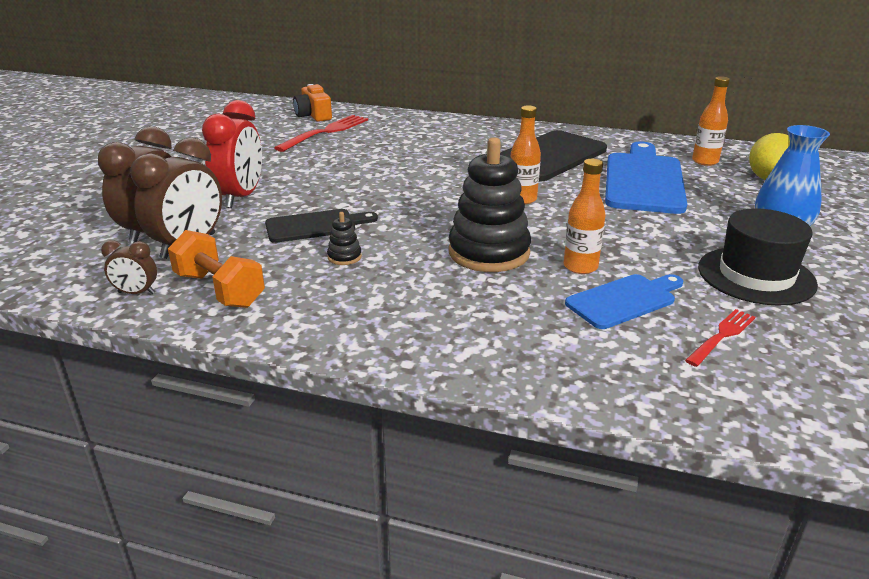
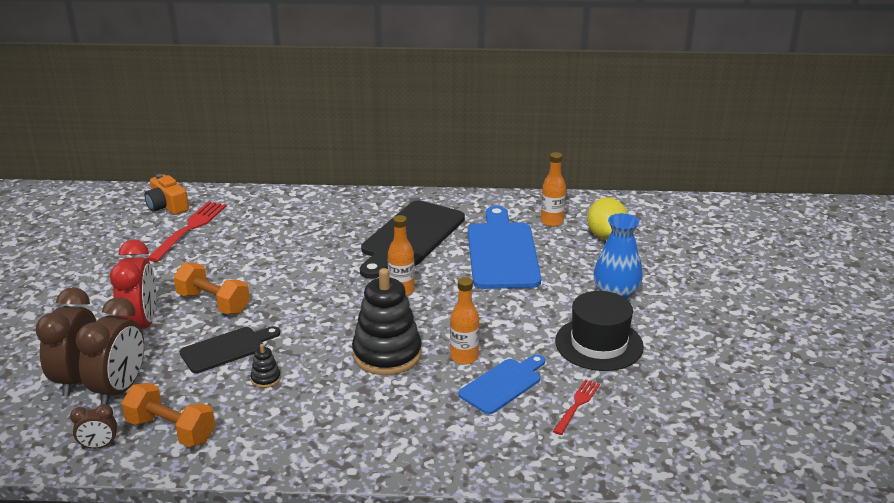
camera: 15 degrees left, 0 degrees up
none -> orange dumbbell [174,262,250,314]

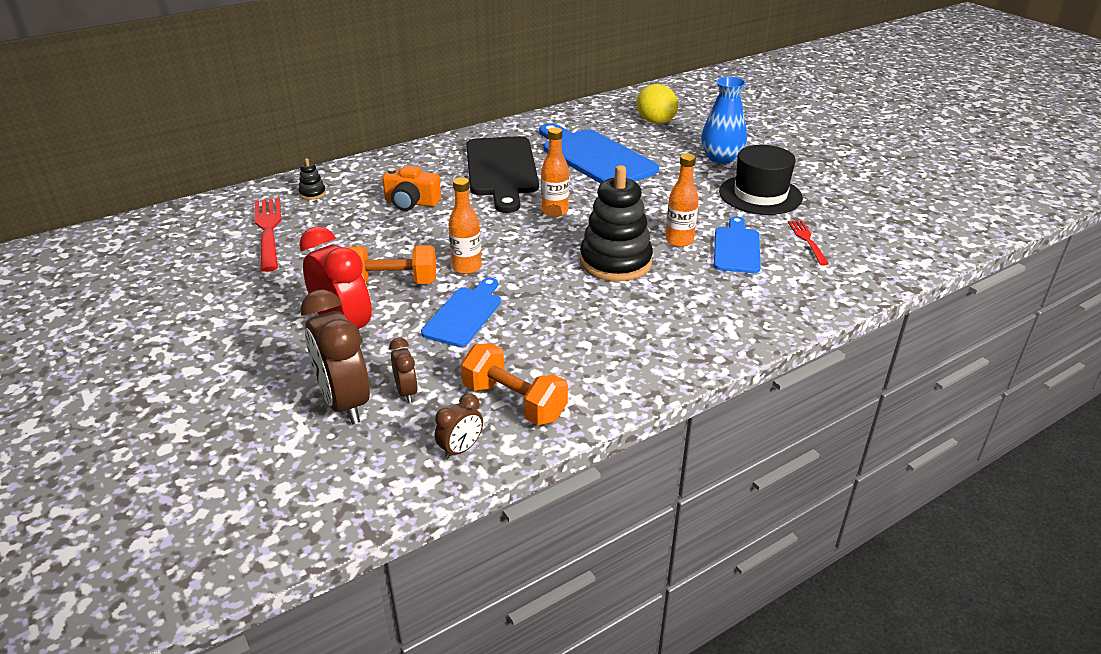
camera: 35 degrees left, 5 degrees up
brown clock [76,297,144,405] -> brown clock [389,338,418,403], size x0.50
orange dumbbell [121,383,215,447] -> orange dumbbell turned 45 degrees clockwise [461,343,568,425]
orange camera [144,174,189,215] -> orange camera moved to [382,166,441,211]
black cutting board [180,326,280,373] -> blue cutting board [421,277,501,347]
black stacking toy [251,344,281,388] -> black stacking toy moved to [298,158,326,200]
orange bottle [541,152,566,227] -> orange bottle moved to [449,177,482,274]

